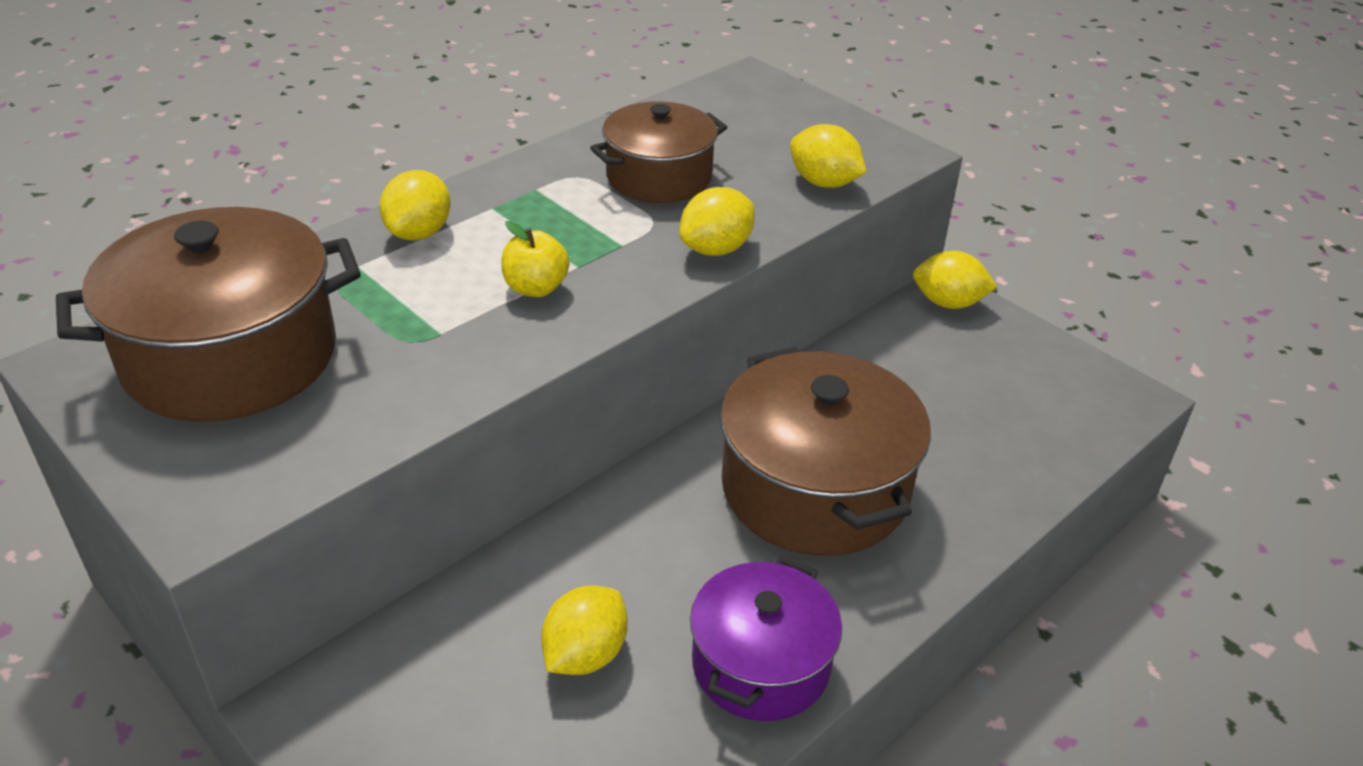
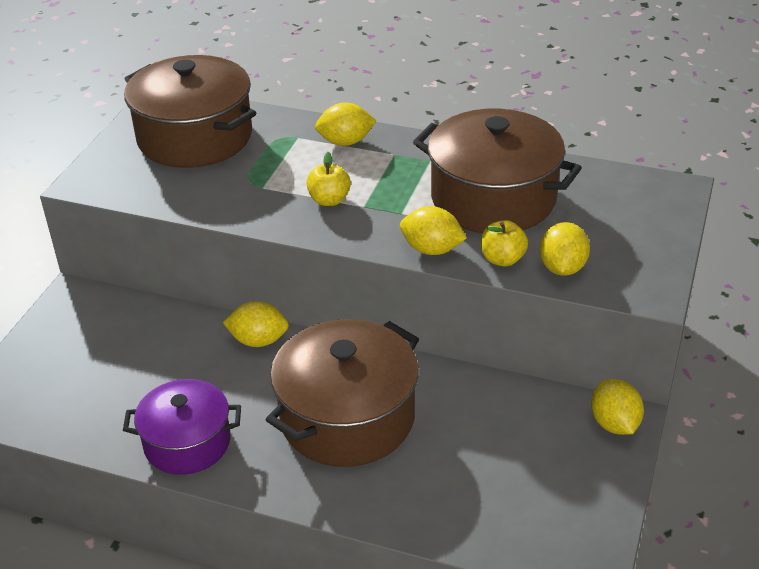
camera: 65 degrees right, 0 degrees up
yellow lemon [541,585,628,675] -> yellow lemon moved to [223,301,289,347]
brown pot [590,101,727,203] -> brown pot [413,109,582,233], size x1.58
none -> yellow apple [481,220,528,266]

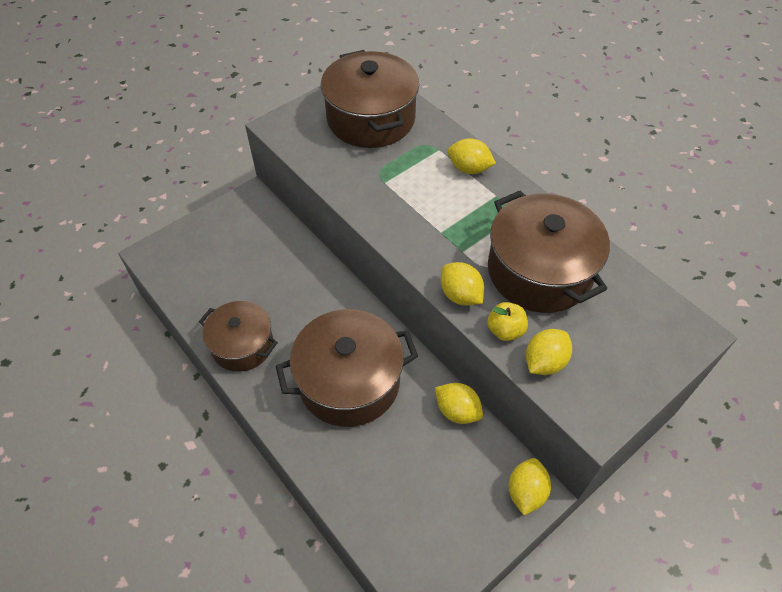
camera: 30 degrees right, 15 degrees up
purple pot [123,379,241,475] -> brown pot [199,301,278,372]
yellow lemon [223,301,289,347] -> yellow lemon moved to [435,383,483,424]
yellow apple [306,152,351,206] -> none

